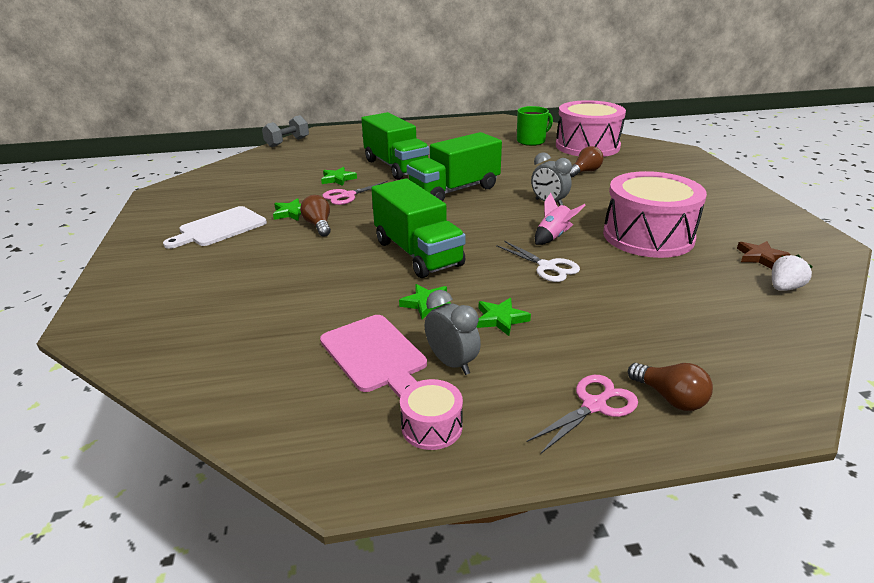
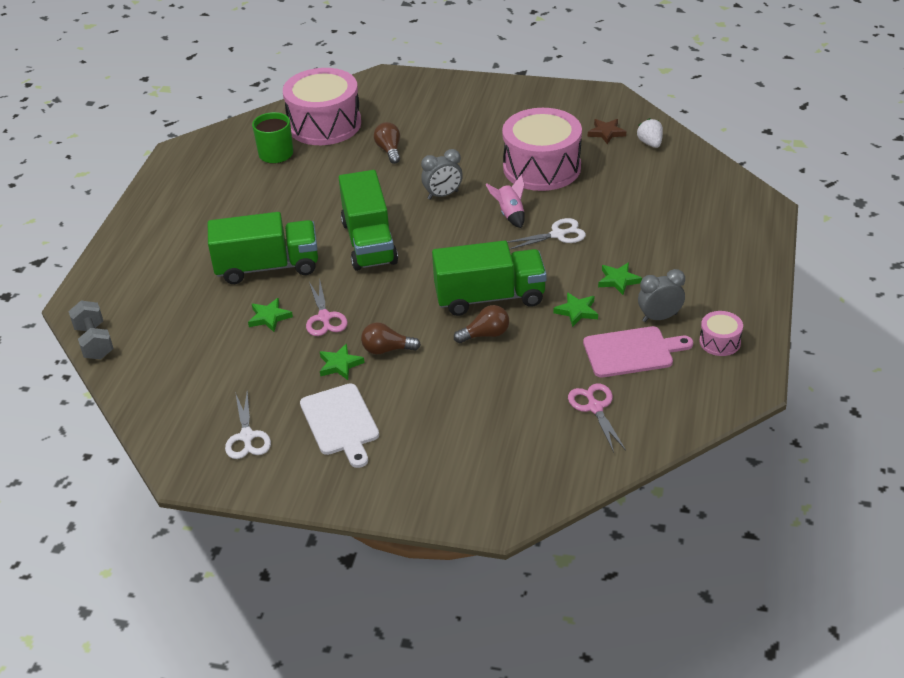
camera: 65 degrees left, 10 degrees up
pink scissors [527,375,638,454] -> pink scissors moved to [568,383,626,452]
brown light bulb [628,363,713,411] -> brown light bulb moved to [454,305,509,343]
none -> white scissors [225,391,271,459]

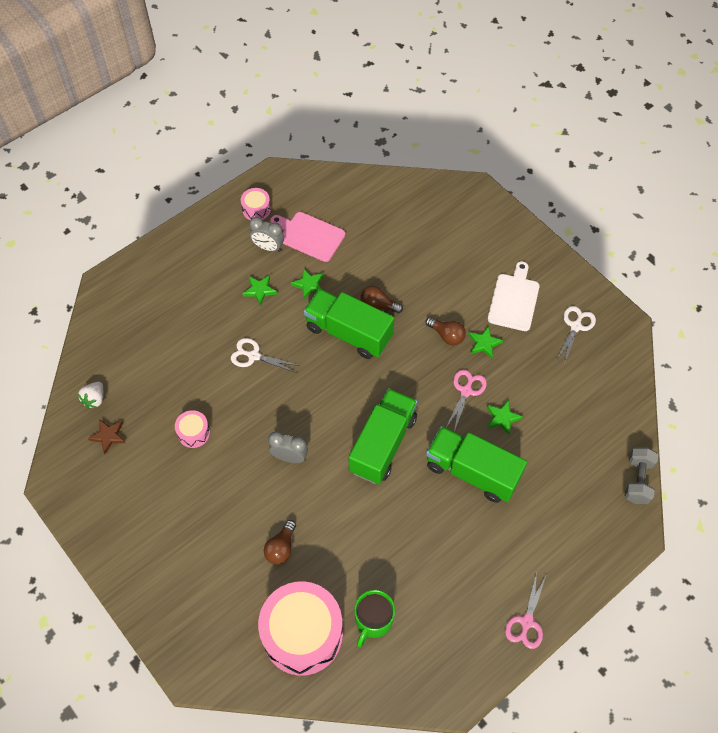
camera: 145 degrees left, 20 degrees up
pink rocket [485,174,525,228] -> none
pink drum [502,108,582,191] -> pink drum [175,410,210,448], size x0.44
pink scissors [568,383,626,452] -> pink scissors moved to [505,572,547,649]

